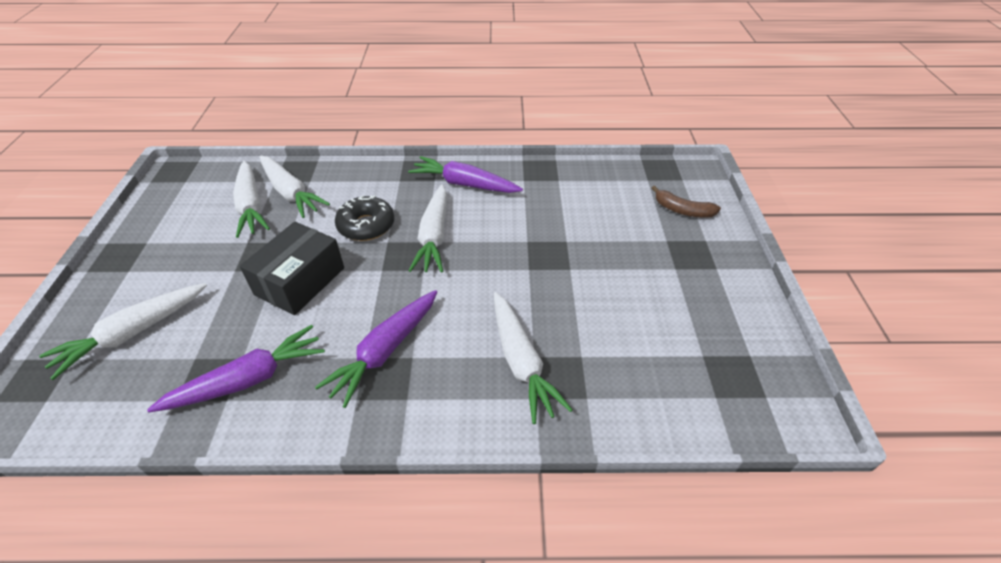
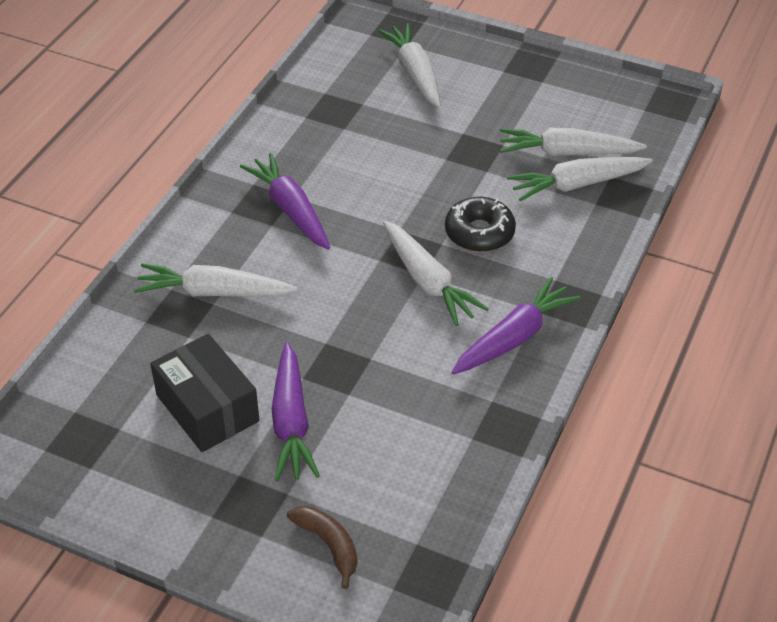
camera: 115 degrees right, 0 degrees up
purple carrot [147,325,325,412] -> purple carrot moved to [272,342,320,482]
black box [240,222,344,315] -> black box moved to [150,334,260,452]
white carrot [408,184,447,273] -> white carrot turned 150 degrees counterclockwise [383,221,489,326]
brown banana [652,186,721,218] -> brown banana turned 90 degrees clockwise [287,506,357,589]

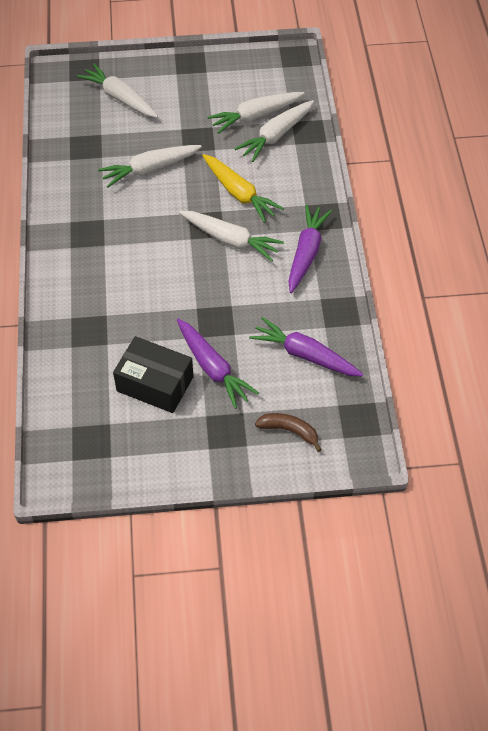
camera: 30 degrees left, 10 degrees up
white carrot [134,263,297,297] -> white carrot moved to [98,145,202,188]
purple carrot [240,153,330,250] -> purple carrot moved to [249,317,363,377]
black donut [445,197,516,252] -> yellow carrot [202,154,284,223]

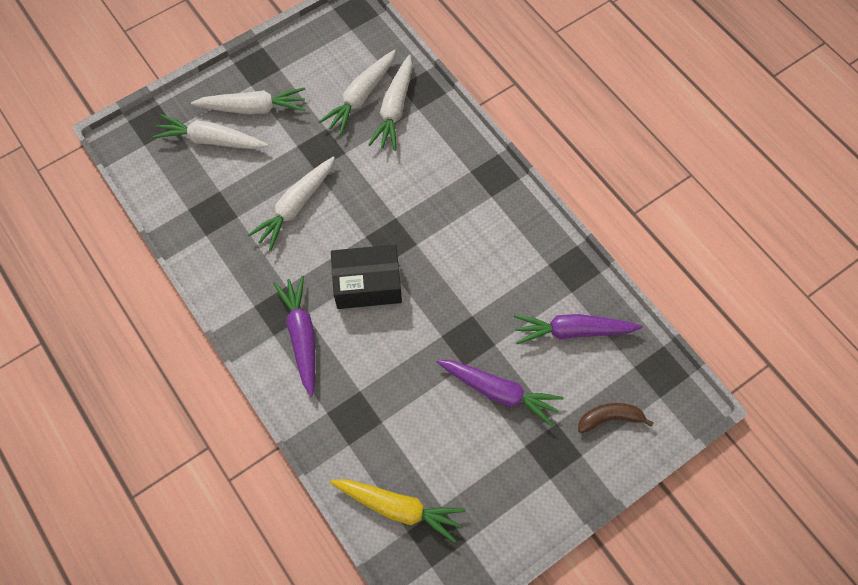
camera: 30 degrees left, 10 degrees up
black box [113,336,194,413] -> black box moved to [331,244,402,309]
white carrot [179,211,284,262] -> white carrot moved to [191,88,305,114]
yellow carrot [202,154,284,223] -> yellow carrot moved to [330,479,465,543]
purple carrot [288,205,332,293] -> purple carrot moved to [273,276,315,397]

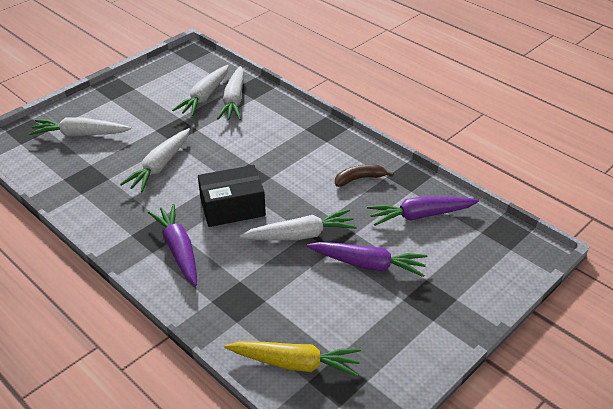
camera: 10 degrees left, 25 degrees down
white carrot [191,88,305,114] -> white carrot moved to [240,209,357,240]
brown banana [578,403,654,433] -> brown banana moved to [335,164,394,187]

